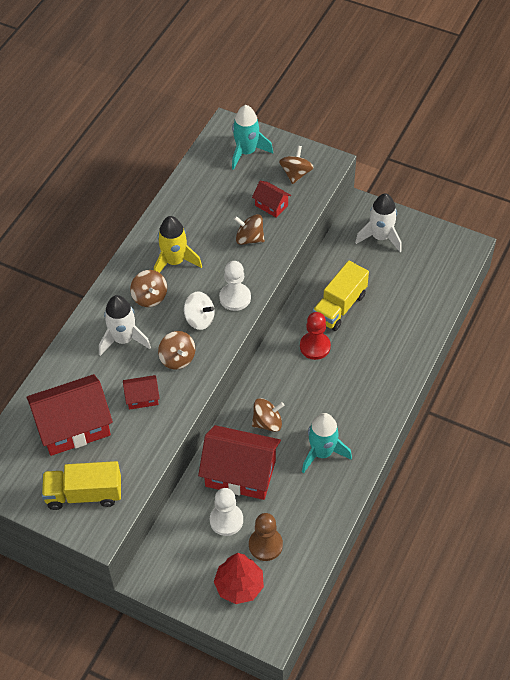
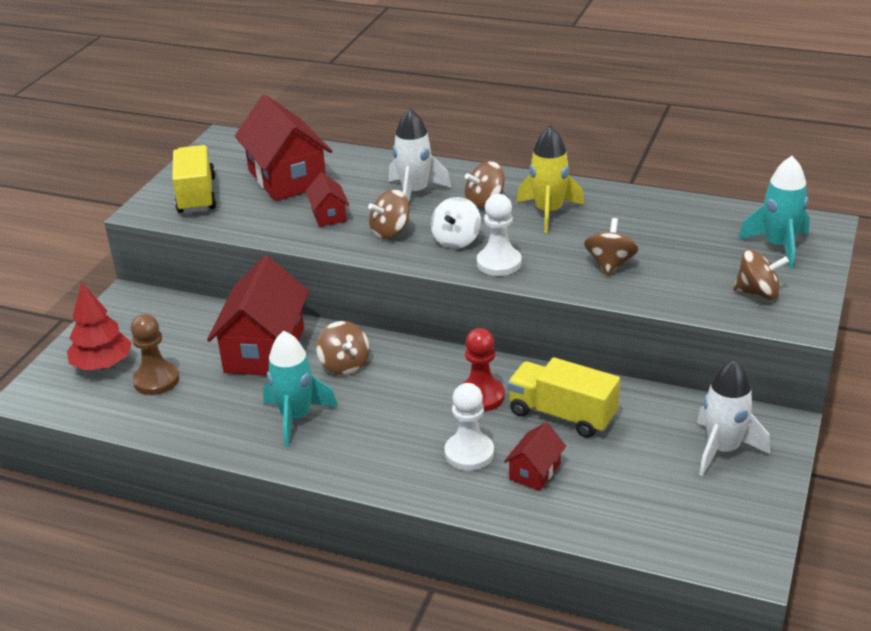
camera: 85 degrees right, 20 degrees down
white pawn [210,488,243,536] -> white pawn moved to [445,383,494,471]
red house [252,181,291,218] -> red house moved to [504,422,566,491]

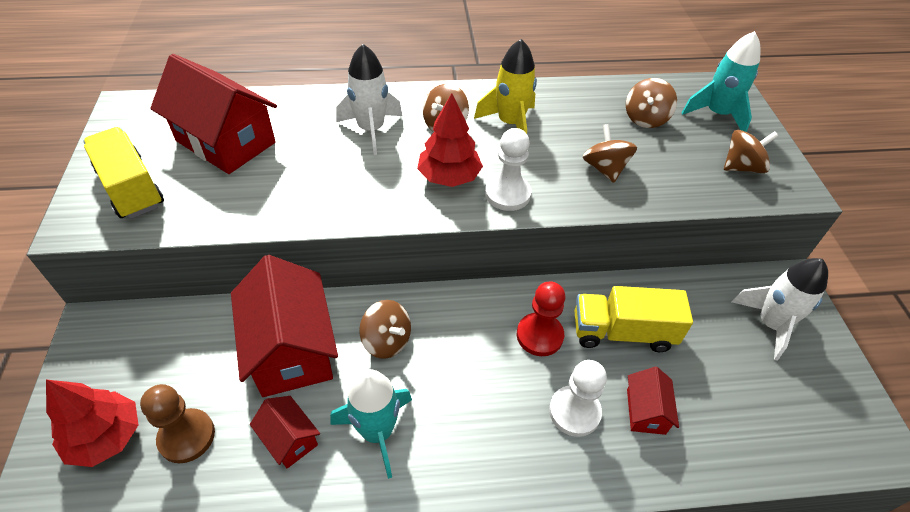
camera: 30 degrees left, 15 degrees up
red house [305,173,349,227] -> red house moved to [250,396,320,469]
brown spinning top [368,189,409,239] -> brown spinning top moved to [626,78,677,128]
white spinning top [431,197,481,249] -> red tree [417,93,483,187]

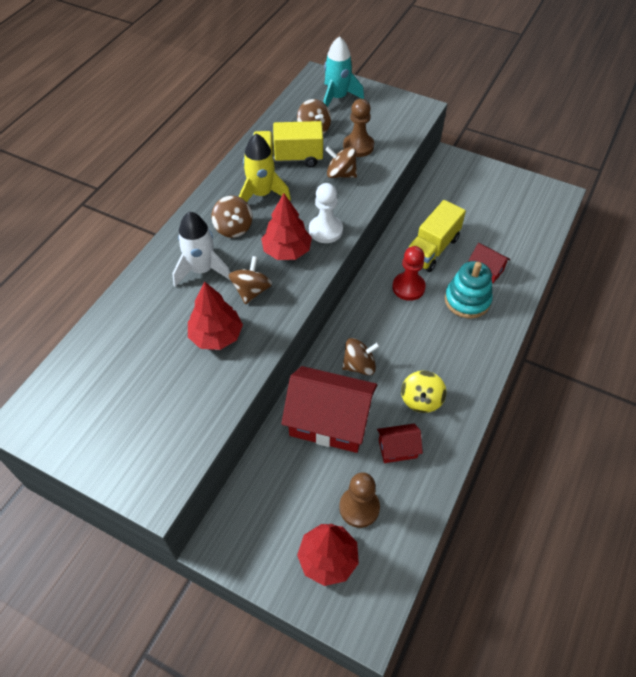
camera: 55 degrees left, 5 degrees up
yellow truck [83,127,164,219] -> yellow truck moved to [253,121,323,167]
red house [150,54,277,174] -> none
turquoise rocket [330,369,412,479] -> yellow spinning top [401,371,446,413]
white pawn [549,360,607,437] -> turquoise stacking toy [445,261,493,318]
brown spinning top [724,130,778,173] -> brown spinning top moved to [229,256,272,304]
white rocket [732,258,828,361] -> none
none -> red tree [188,281,243,350]
none -> brown pawn [343,99,374,157]

